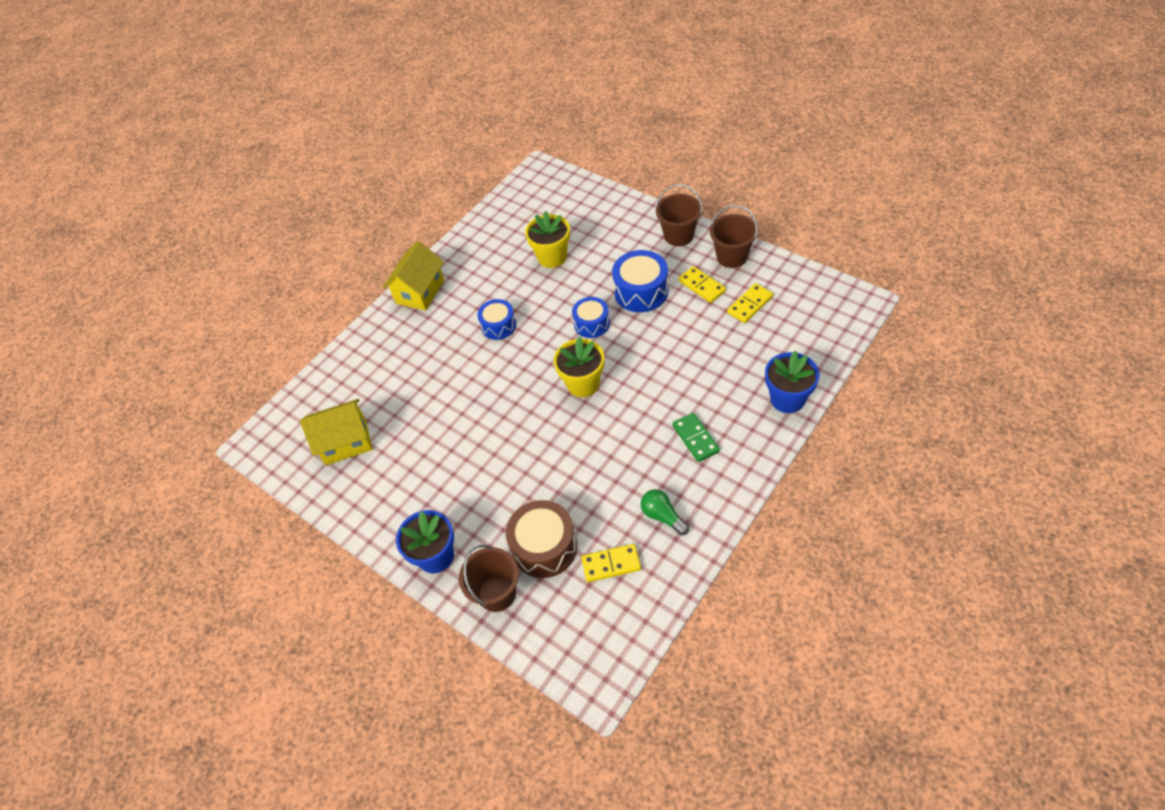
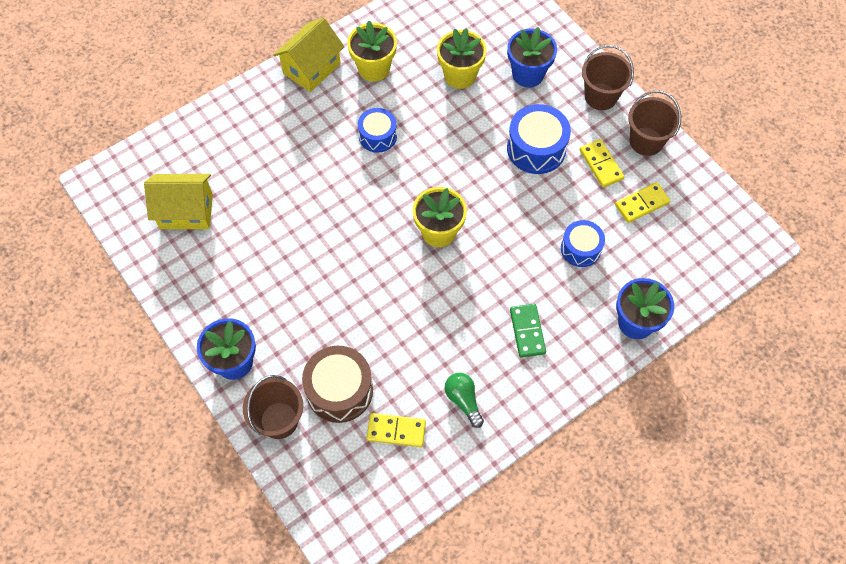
camera: 10 degrees right, 10 degrees up
blue drum [572,297,610,338] -> blue drum moved to [561,220,605,267]
none -> yellow flower pot [347,21,397,82]
none -> blue flower pot [507,27,557,88]

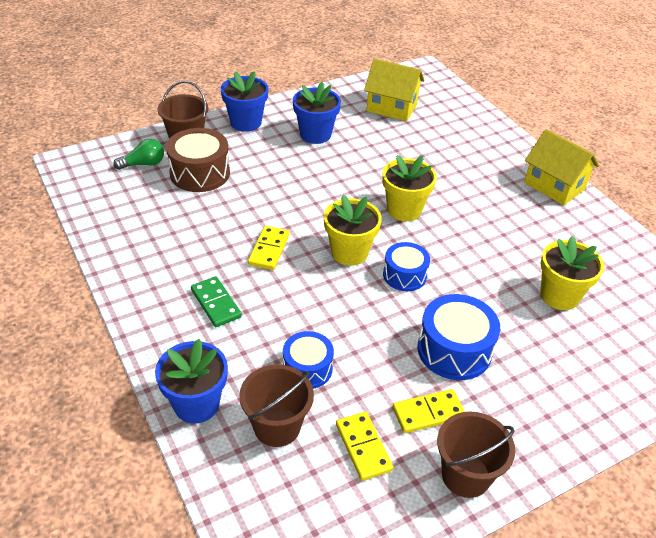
camera: 95 degrees right, 20 degrees down
yellow house [144,174,213,229] -> yellow house turned 75 degrees counterclockwise [364,59,424,121]
yellow flower pot [347,21,397,82] -> yellow flower pot moved to [382,155,437,221]
blue drum [358,108,397,153] -> blue drum moved to [383,242,430,291]
yellow domino [367,413,426,447] -> yellow domino moved to [248,226,289,270]
green light bulb [445,373,484,428] -> green light bulb moved to [113,139,164,170]
blue flower pot [507,27,557,88] -> blue flower pot moved to [293,82,341,144]
green domino [510,304,546,358] -> green domino turned 60 degrees clockwise [191,276,242,327]
brown bucket [582,45,634,110] -> brown bucket moved to [239,364,314,447]

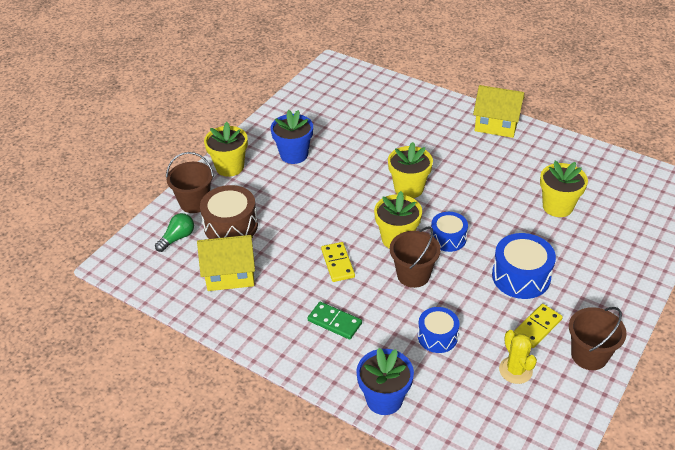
camera: 25 degrees left, 0 degrees up
blue flower pot [221,71,268,132] -> yellow flower pot [204,122,248,177]
brown bucket [239,364,314,447] -> brown bucket moved to [390,227,441,288]
yellow domino [336,412,393,481] -> yellow cactus [499,330,537,384]
yellow house [364,59,424,121] -> yellow house moved to [197,235,255,291]

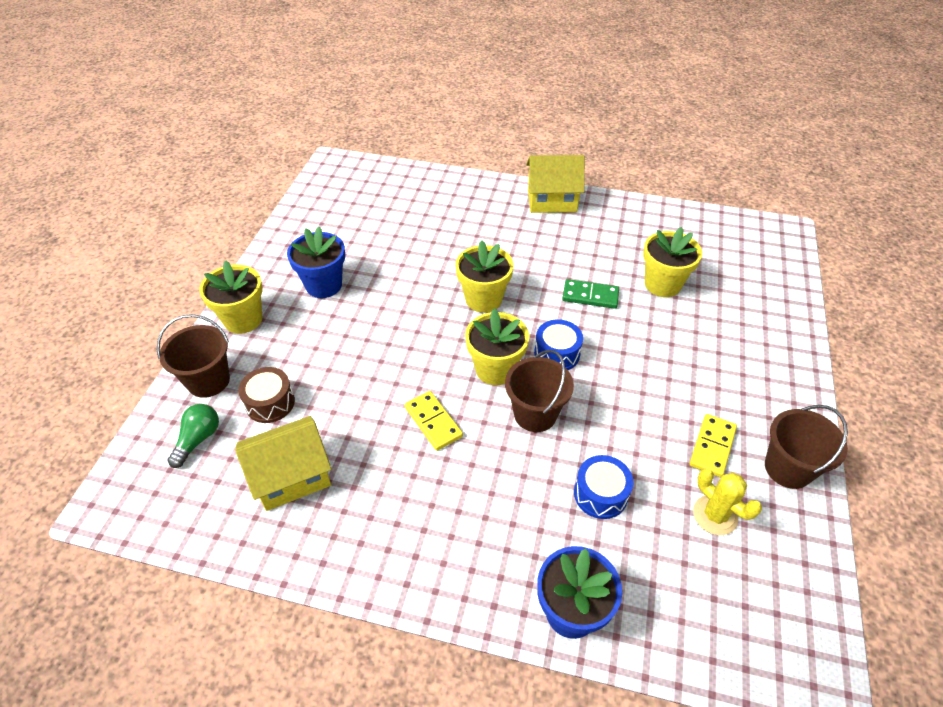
camera: 20 degrees left, 5 degrees up
brown drum [200,185,258,239] -> brown drum [238,367,295,423], size x0.65
green domino [308,302,362,339] -> green domino moved to [562,279,619,309]
blue drum [492,233,556,299] -> none

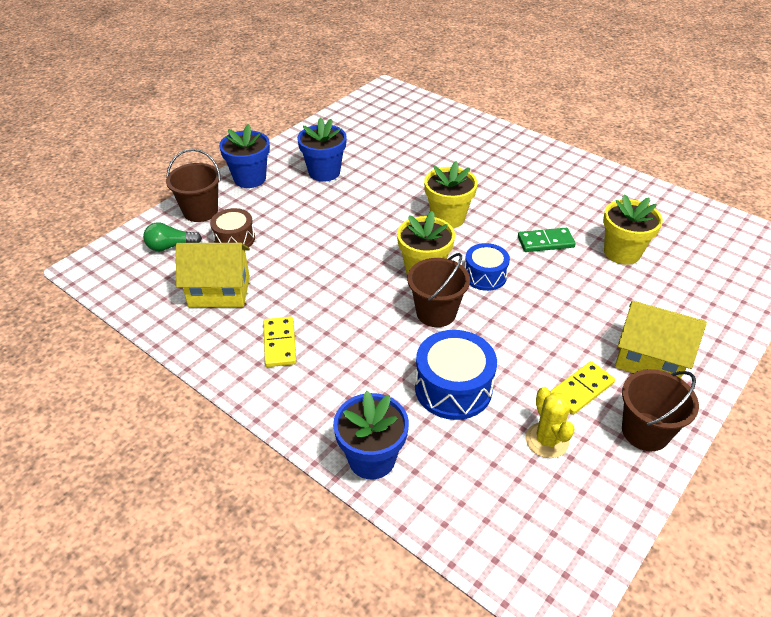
camera: 25 degrees right, 5 degrees down
green light bulb [167,404,219,468] -> green light bulb turned 150 degrees counterclockwise [143,222,202,251]
yellow flower pot [199,260,263,334] -> blue flower pot [219,124,270,188]
yellow domino [405,391,463,451] -> yellow domino moved to [264,317,296,367]
yellow house [526,155,585,213] -> yellow house moved to [615,301,707,379]
green domino [562,279,619,309] -> green domino turned 45 degrees counterclockwise [518,228,576,252]
blue drum [574,455,633,519] -> blue drum [415,330,497,420], size x1.54

